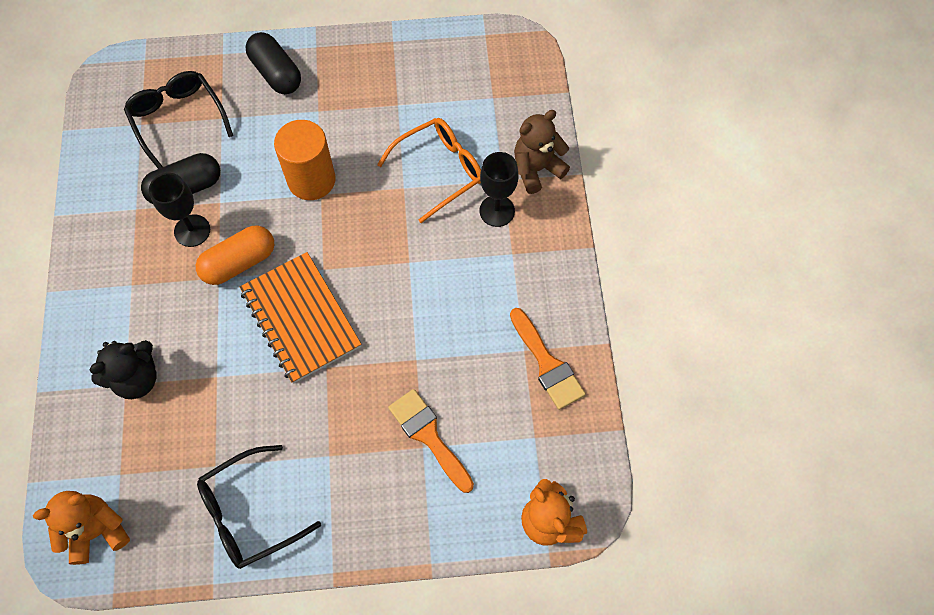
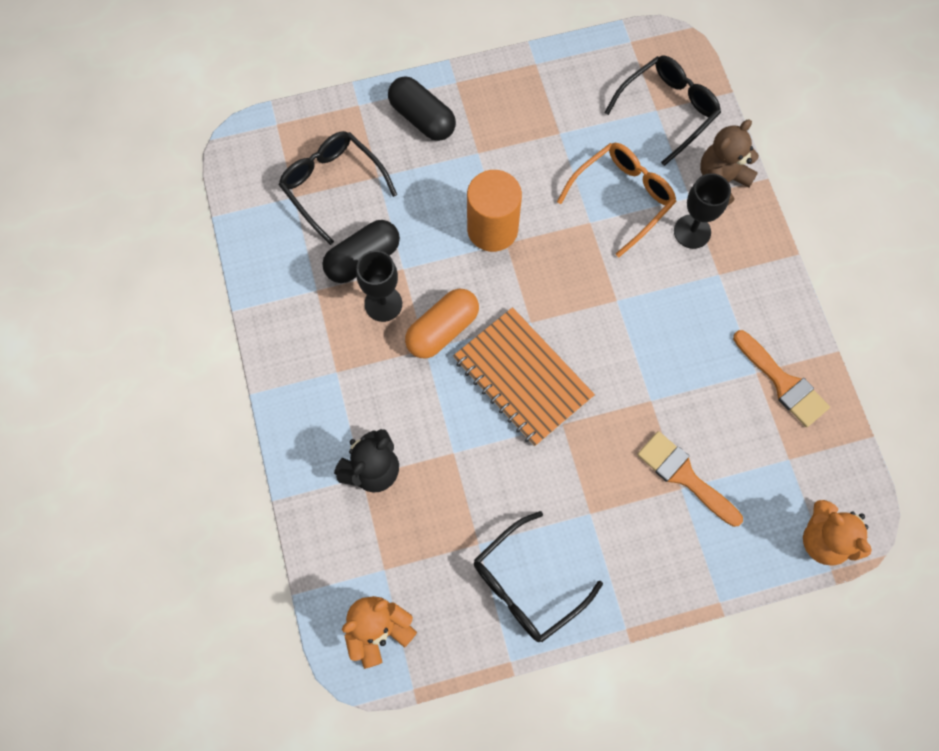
camera: 10 degrees left, 5 degrees up
none -> black glasses [604,55,721,166]

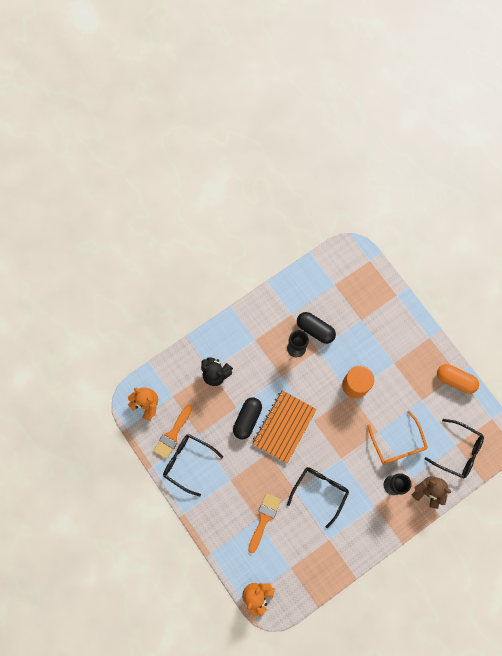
camera: 70 degrees right, 5 degrees up
black glasses [279,131,397,245] -> black glasses moved to [287,467,349,528]
black capsule [388,77,456,141] -> black capsule moved to [233,397,262,439]
orange capsule [405,289,479,358] -> orange capsule moved to [437,364,479,394]
orange glasses [557,143,677,257] -> orange glasses turned 45 degrees clockwise [367,410,428,464]
orange brush [733,330,830,427] -> orange brush moved to [153,405,193,459]

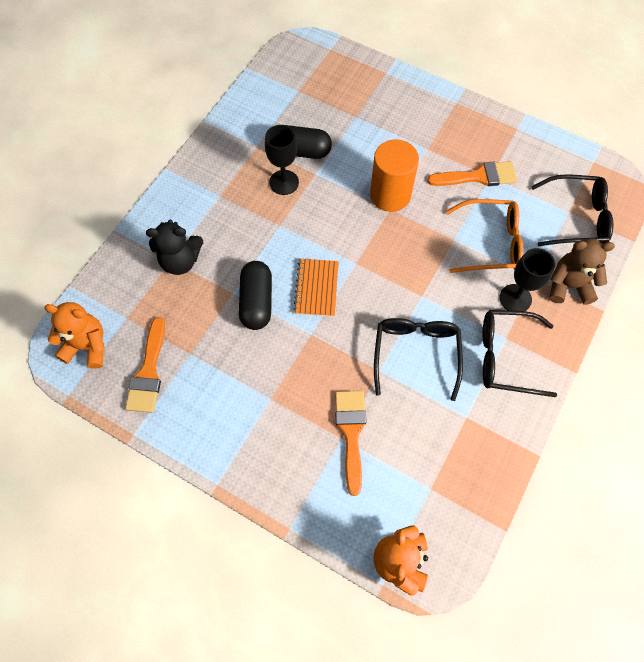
camera: 25 degrees left, 10 degrees down
black glasses [163,434,223,497] -> black glasses moved to [483,310,557,397]
orange notebook [252,390,317,463] -> orange notebook [293,259,339,317], size x0.61
orange glasses [367,410,428,464] -> orange glasses turned 45 degrees counterclockwise [445,199,524,273]
orange capsule [437,364,479,394] -> none
none -> orange brush [427,161,517,186]

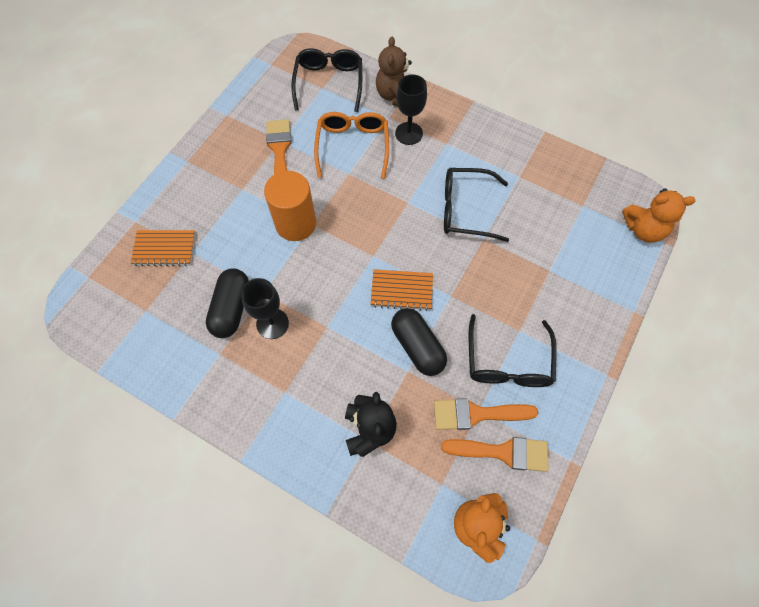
camera: 90 degrees left, 0 degrees up
black capsule [239,261,272,330] -> black capsule turned 60 degrees clockwise [391,308,447,376]
orange brush [335,391,366,496] -> orange brush moved to [434,398,538,430]
black glasses [483,310,557,397] -> black glasses moved to [469,314,557,387]
none -> orange notebook [131,230,195,266]

